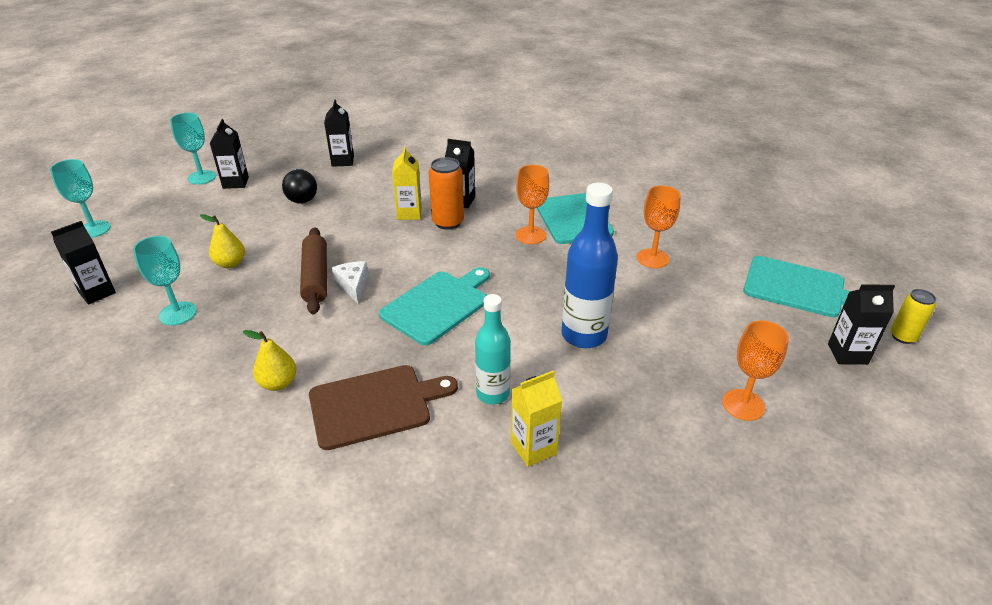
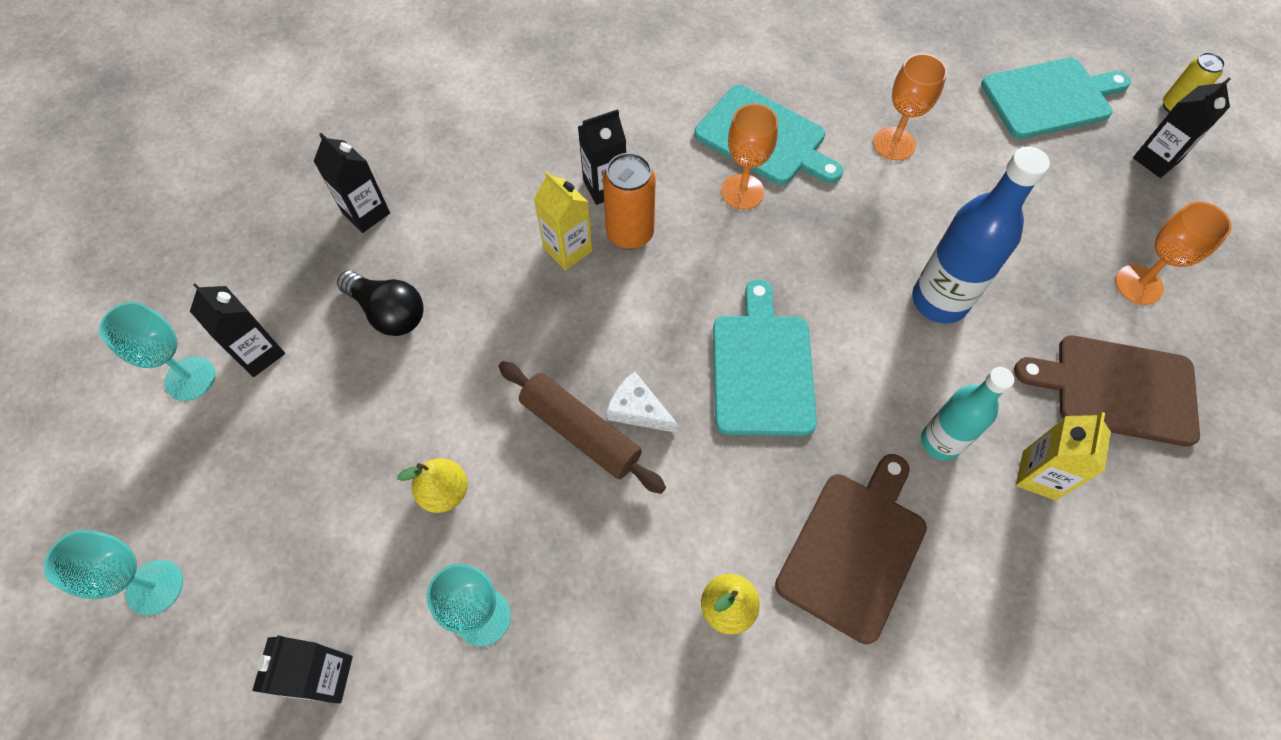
camera: 40 degrees left, 25 degrees up
none -> brown cutting board [1014,335,1200,447]

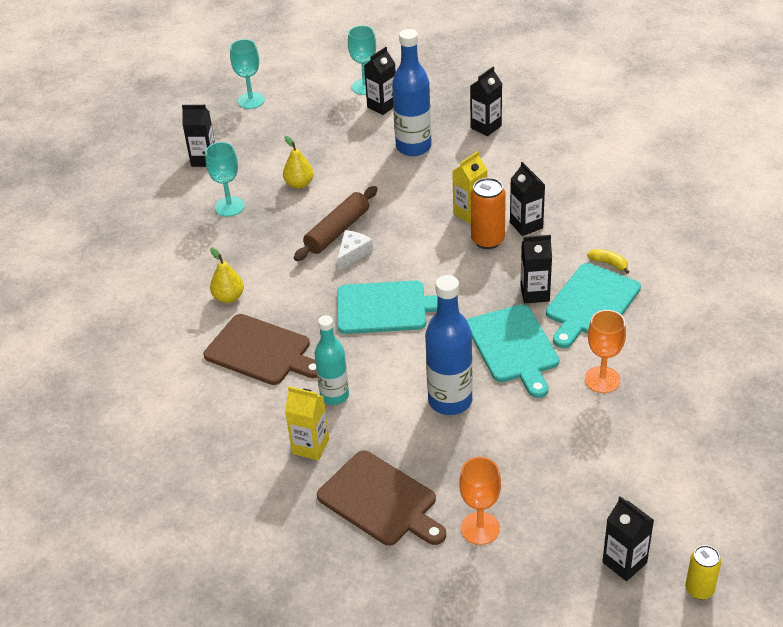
camera: 90 degrees right, 20 degrees down
black light bulb [337,271,424,336] -> blue bottle [392,29,432,156]
orange goblet [721,103,778,210] -> black carton [520,235,552,303]
turquoise cutting board [981,58,1131,139] -> turquoise cutting board moved to [467,304,559,398]
brown cutting board [1014,335,1200,447] -> brown cutting board turned 120 degrees clockwise [317,451,446,546]
none -> yellow banana [587,249,629,274]

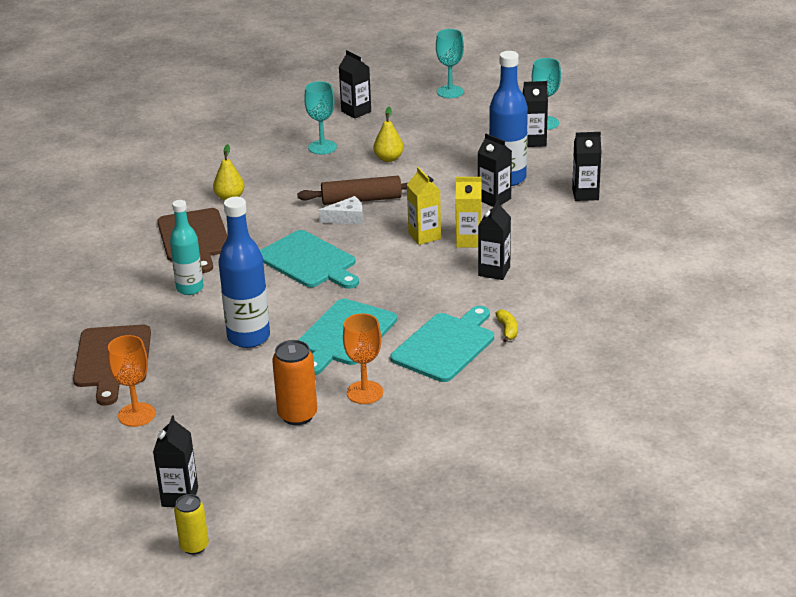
camera: 45 degrees right, 10 degrees down
yellow carton [285,386,329,461] -> yellow carton moved to [407,167,441,245]
orange can [471,178,506,249] -> orange can moved to [272,340,317,425]
black carton [520,235,552,303] -> black carton moved to [478,134,512,207]
turquoise cutting board [546,263,641,348] -> turquoise cutting board turned 135 degrees clockwise [390,306,494,382]

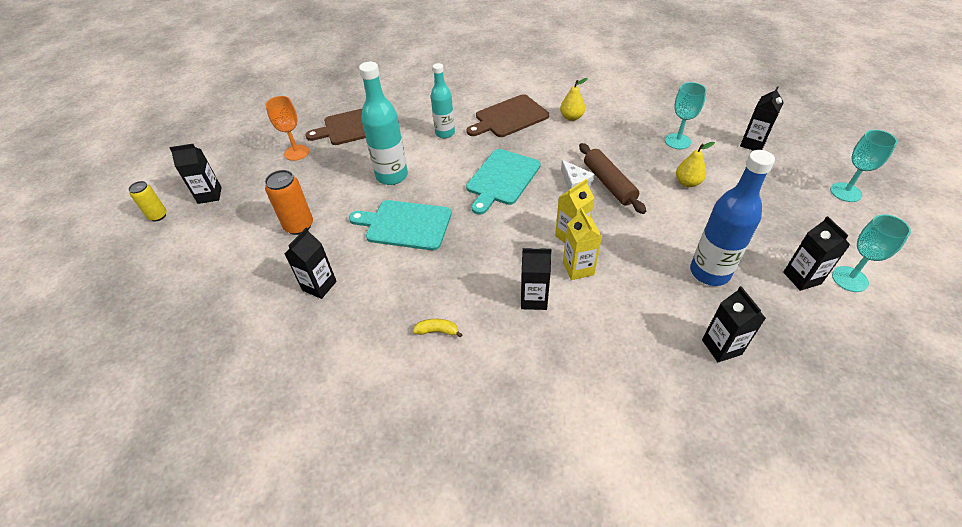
camera: 75 degrees right, 15 degrees up
blue bottle [218,197,270,348] -> turquoise bottle [359,62,408,185]
orange goblet [343,313,383,404] -> none
turquoise cutting board [390,306,494,382] -> none
black carton [478,134,512,207] -> black carton moved to [284,228,337,299]
yellow banana [495,309,518,342] -> yellow banana turned 150 degrees counterclockwise [413,319,463,338]

